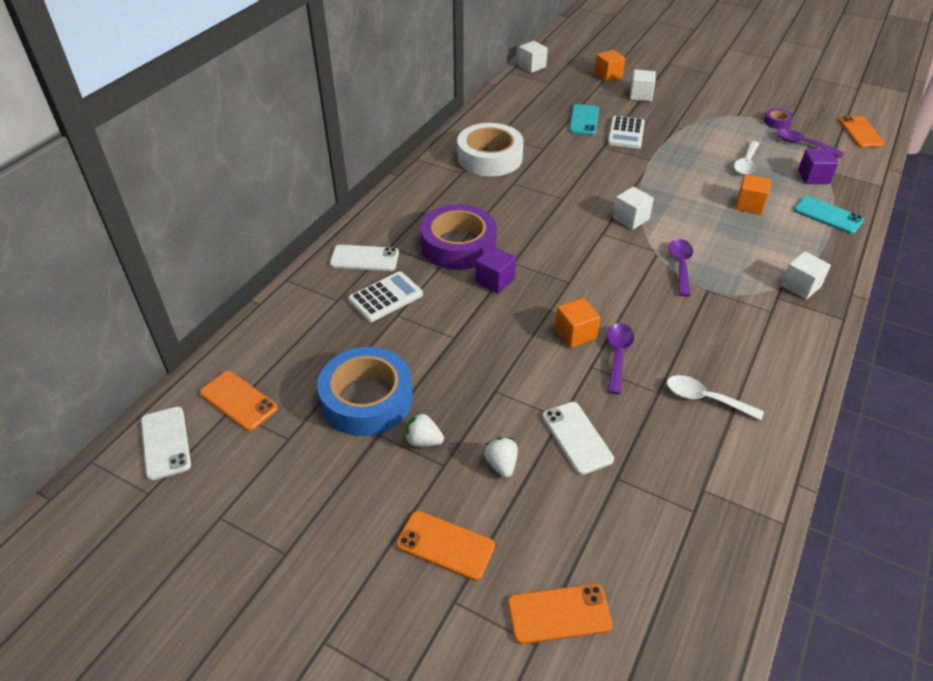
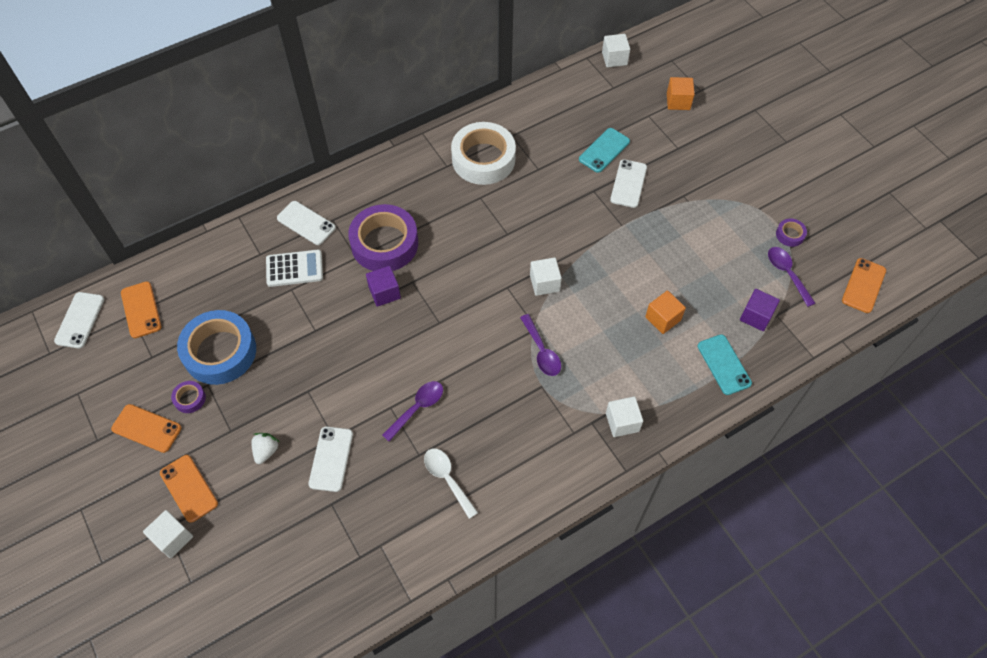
camera: 30 degrees right, 15 degrees up
white strawberry [405,411,444,447] -> none
orange phone [508,584,613,644] -> orange phone moved to [111,404,182,453]
orange cube [555,298,600,348] -> none
white calculator [608,116,645,149] -> white phone [610,159,647,208]
white cube [630,69,656,101] -> white cube moved to [143,510,193,558]
purple spoon [669,239,693,297] -> purple spoon turned 120 degrees clockwise [520,314,561,376]
white spoon [734,141,759,175] -> none
none -> purple tape [171,381,206,413]

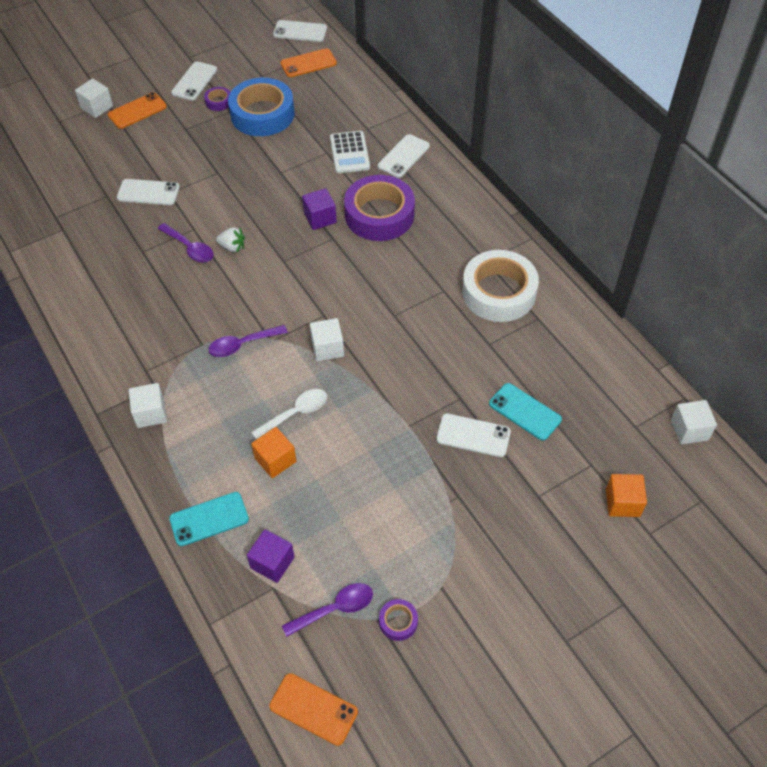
camera: 90 degrees right, 5 degrees down
orange phone [111,404,182,453] -> white phone [171,61,217,101]
white strawberry [251,433,280,464] -> white strawberry moved to [216,227,245,252]
white spoon [424,449,478,519] -> white spoon moved to [251,389,327,440]

